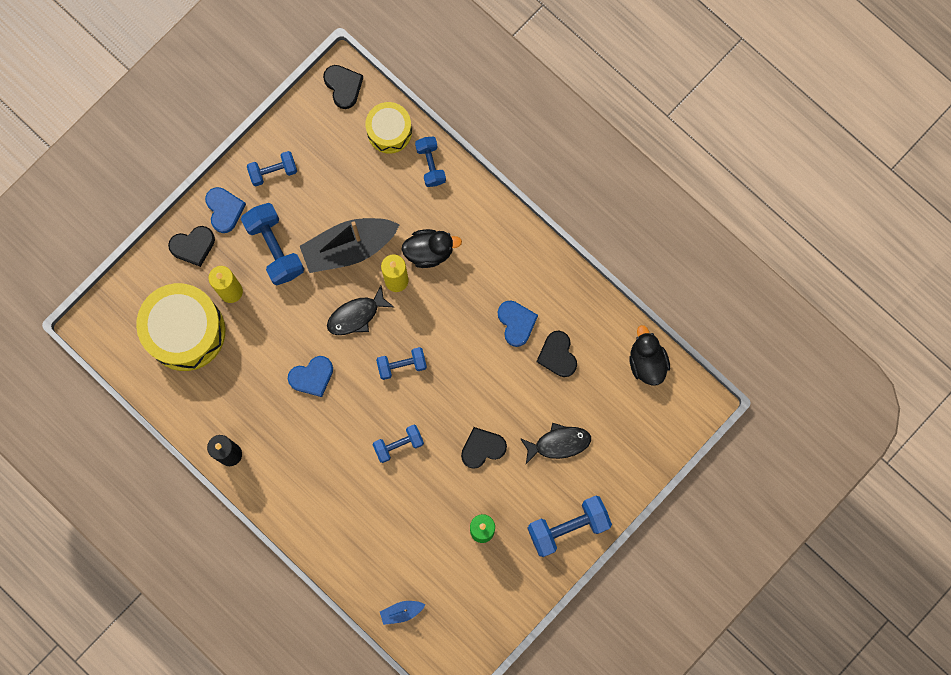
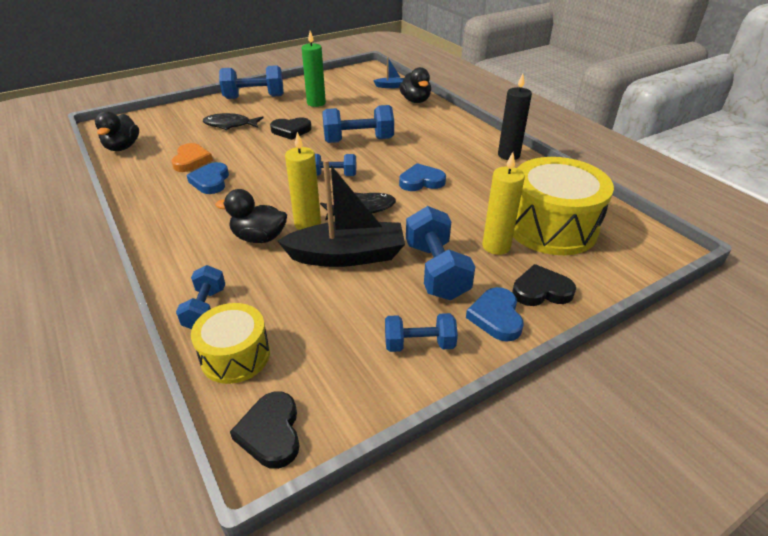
camera: 165 degrees left, 40 degrees down
blue dumbbell [372,425,424,463] -> blue dumbbell [322,105,394,143], size x1.62
black heart [536,331,577,377] -> orange heart [171,143,213,172]
none -> black duck [399,67,431,103]

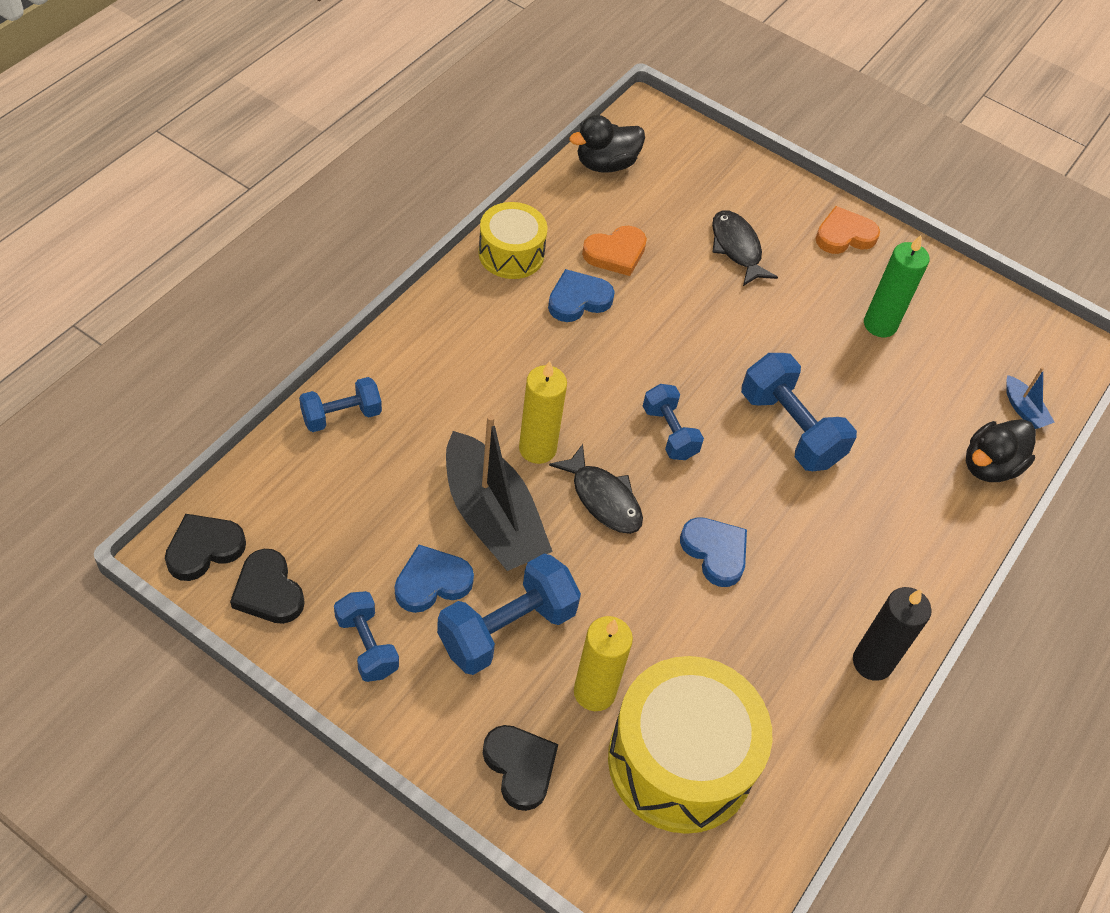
camera: 60 degrees right, 15 degrees up
yellow drum [191,303,270,384] -> yellow drum moved to [479,202,548,279]
black duck [215,189,287,243] -> none
blue dumbbell [219,65,284,99] -> orange heart [815,206,880,254]
black heart [270,117,312,140] -> black heart moved to [230,549,305,624]
blue heart [466,287,524,342] -> blue heart moved to [395,545,474,613]

